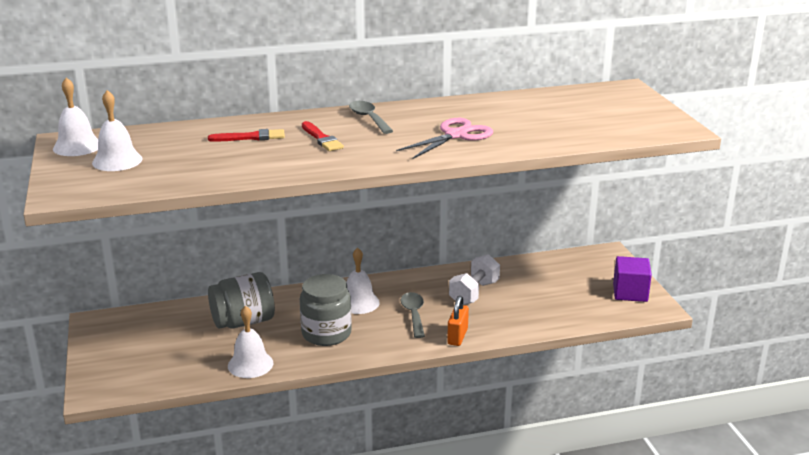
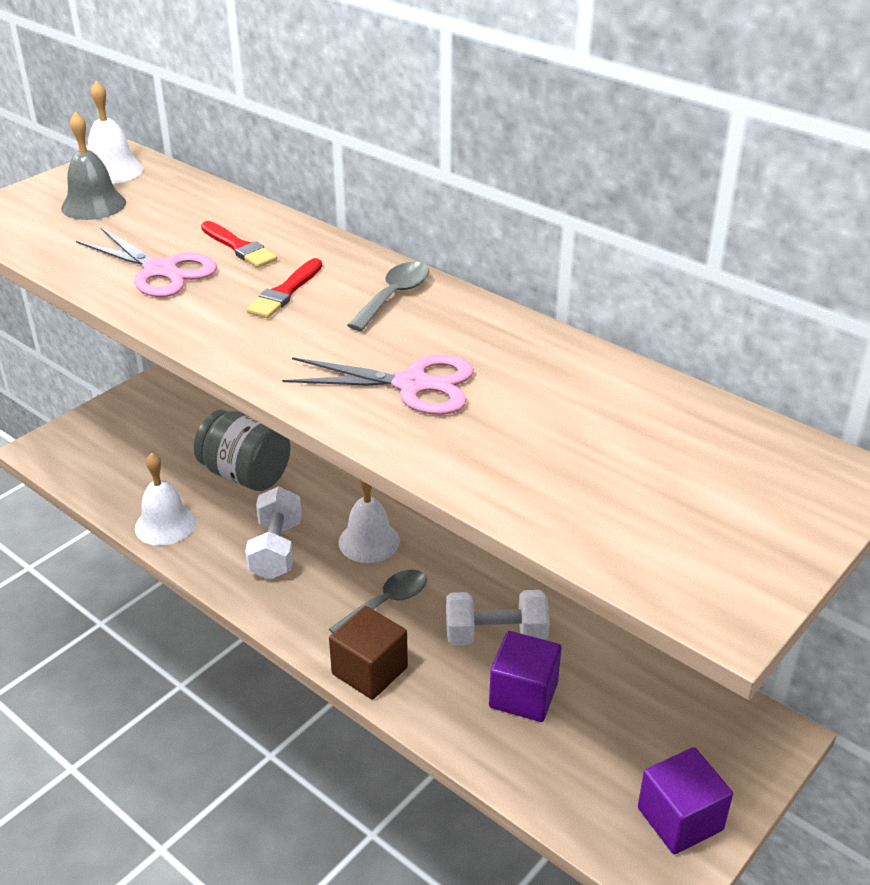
camera: 55 degrees right, 10 degrees up
white bell [92,90,142,171] -> grey bell [61,111,126,220]
grey jar [300,274,352,346] -> white dumbbell [245,487,302,580]
orange padlock [447,296,469,346] -> brown cube [329,606,408,699]
none -> pink scissors [76,228,217,297]
none -> purple cube [489,631,561,722]

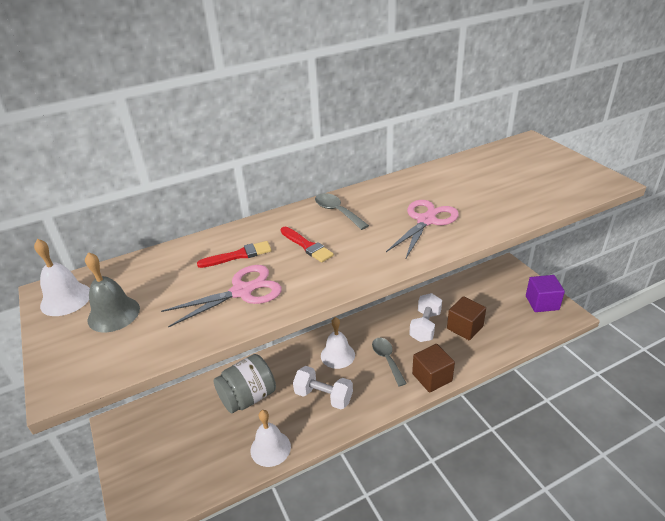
camera: 65 degrees left, 0 degrees up
purple cube [489,631,561,722] -> brown cube [447,296,486,340]

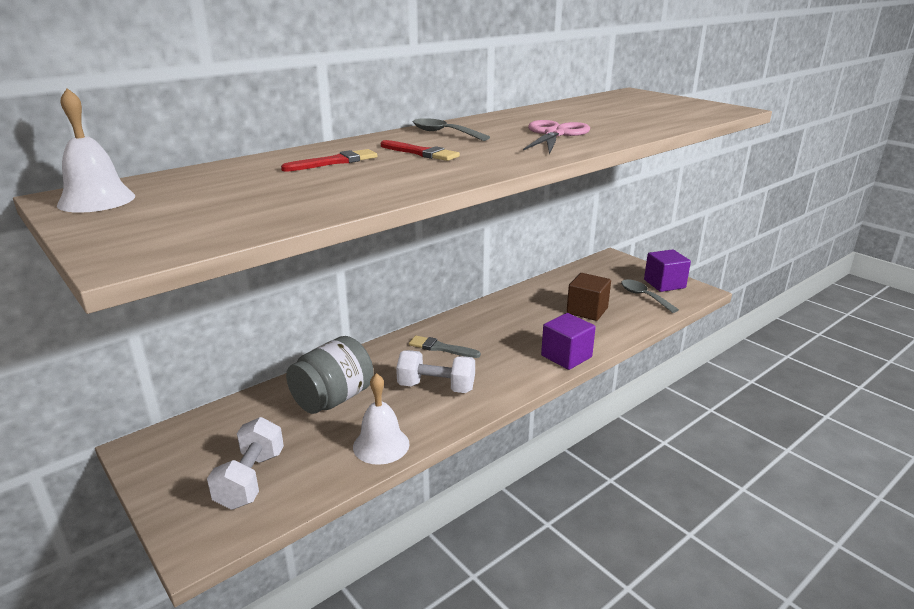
camera: 15 degrees left, 10 degrees down
grey bell [85,252,140,332] -> none
pink scissors [161,265,282,327] -> none
white bell [321,317,355,369] -> grey brush [409,335,481,358]
grey spoon [372,338,407,386] -> grey spoon moved to [621,280,679,313]
white dumbbell [409,293,442,342] -> white dumbbell moved to [207,417,284,510]
brown cube [412,344,455,393] -> purple cube [541,313,596,370]

